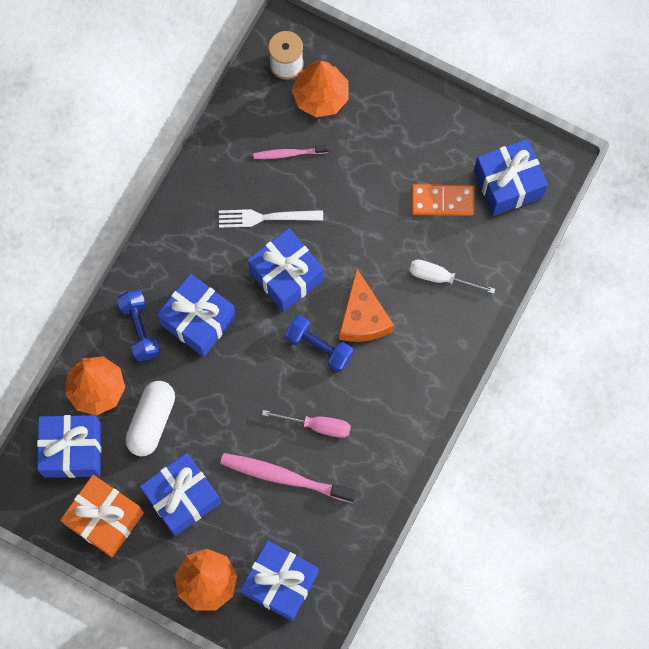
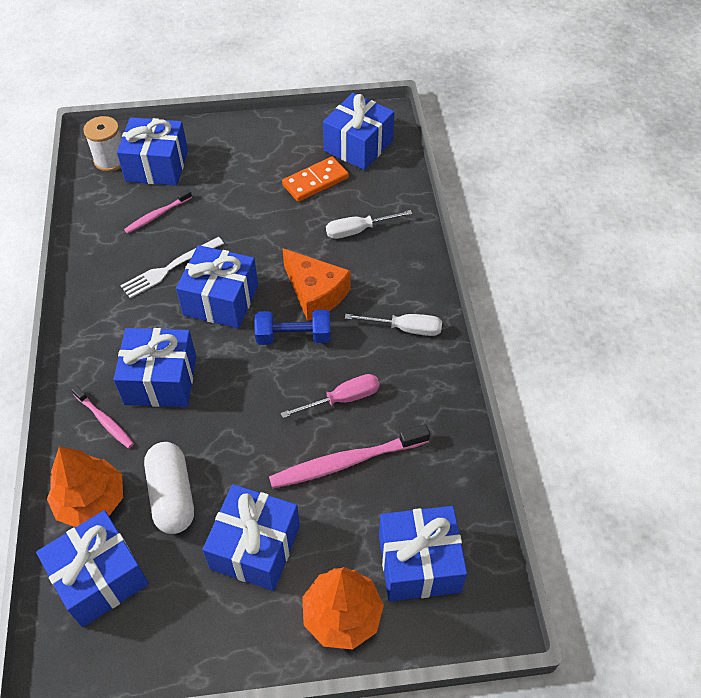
camera: 35 degrees left, 20 degrees down
orange gift [60,475,144,557] -> none
blue dumbbell [117,290,160,362] -> pink toothbrush [71,386,134,448]
orange tree [292,60,349,117] -> blue gift [117,117,188,186]
none -> white screwdriver [345,314,442,336]

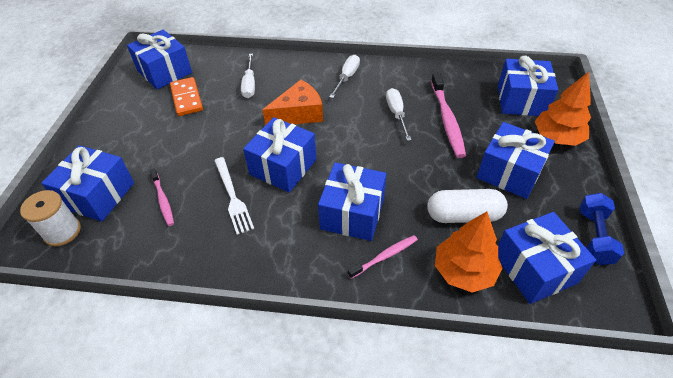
camera: 75 degrees left, 5 degrees down
blue dumbbell [254,310,331,345] -> blue dumbbell moved to [580,193,624,265]
pink screwdriver [281,374,380,418] -> white screwdriver [386,88,411,141]

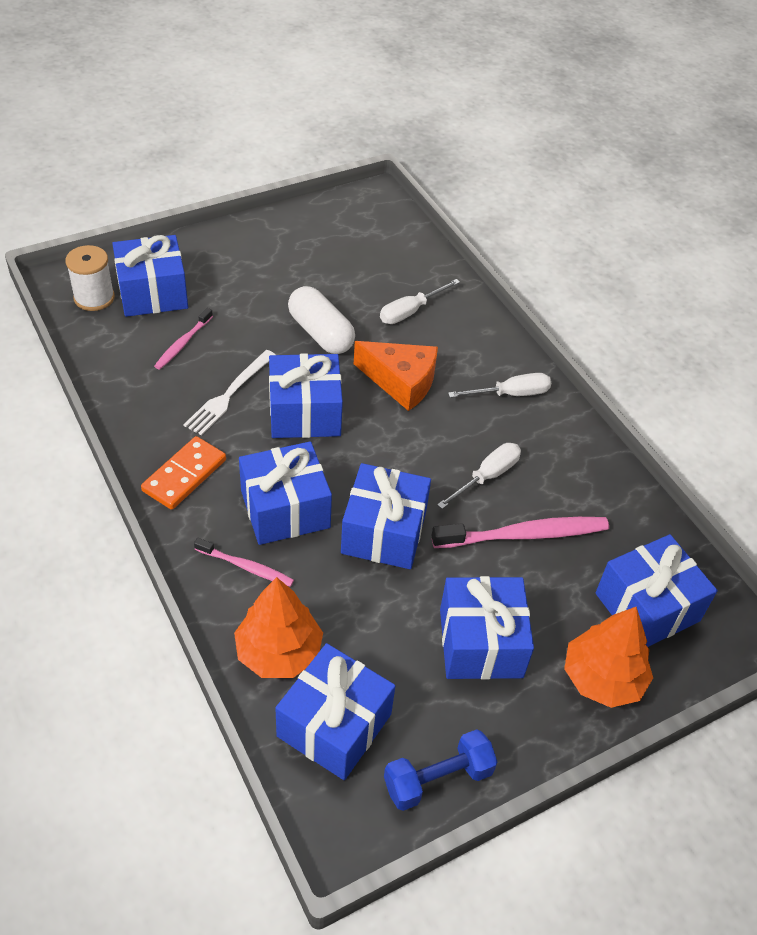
camera: 50 degrees right, 0 degrees up
blue gift [127,30,192,89] -> blue gift moved to [341,463,431,569]
orange domino [170,77,203,116] -> orange domino moved to [141,436,226,510]
white capsule [427,189,508,223] -> white capsule moved to [288,286,355,354]
pink toothbrush [431,72,466,158] -> pink toothbrush turned 150 degrees counterclockwise [432,517,609,548]

